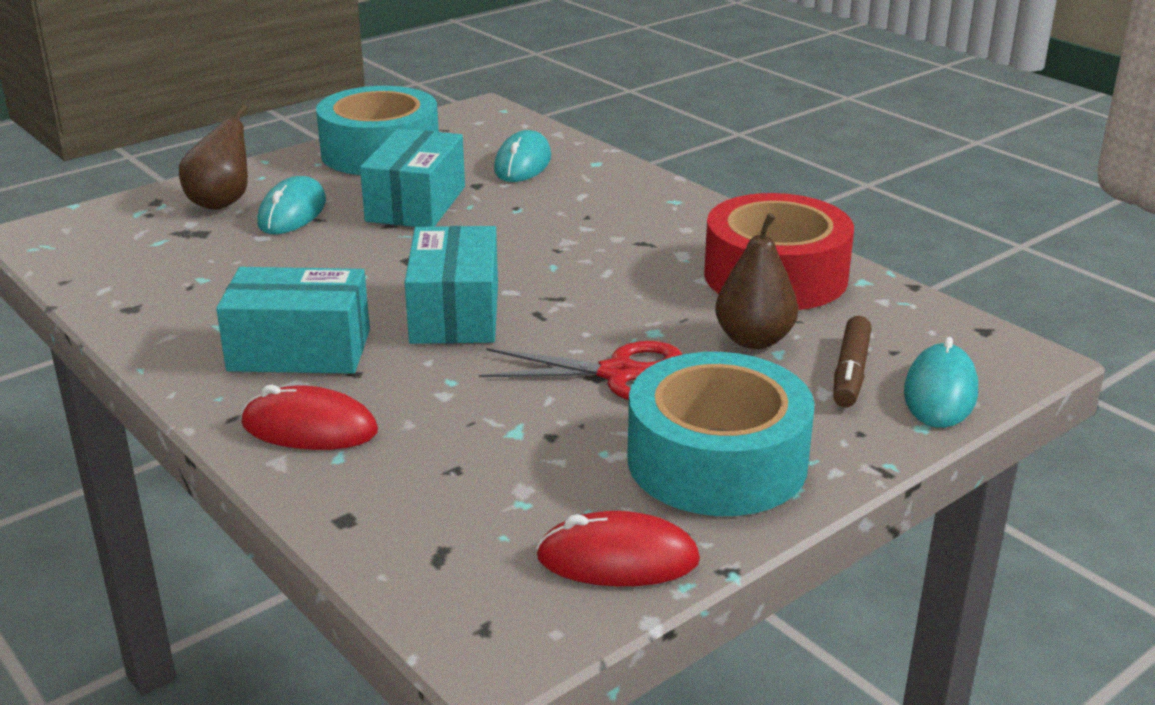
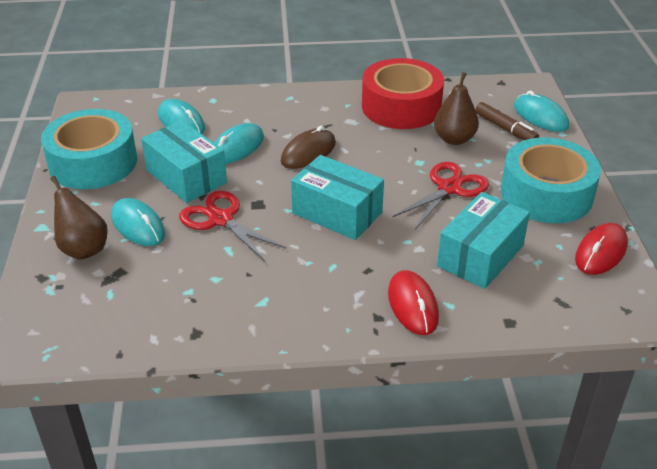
camera: 55 degrees left, 10 degrees up
turquoise box [216,267,370,374] -> turquoise box moved to [437,192,530,289]
red mouse [241,385,378,450] -> red mouse turned 60 degrees counterclockwise [388,270,439,335]
none -> red scissors [179,191,287,261]
none -> turquoise mouse [214,123,264,164]
none -> brown mouse [281,126,336,169]

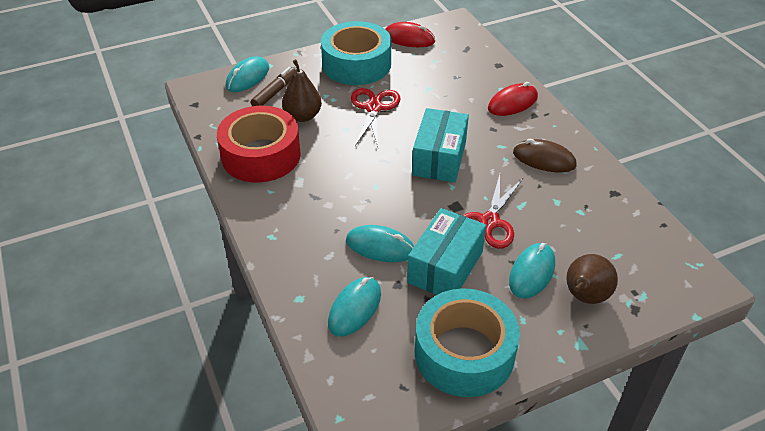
camera: 110 degrees left, 5 degrees up
brown mouse [281,126,336,169] -> brown mouse moved to [513,139,577,172]
red scissors [392,162,489,230] -> red scissors turned 75 degrees clockwise [351,88,400,147]
turquoise box [437,192,530,289] -> none

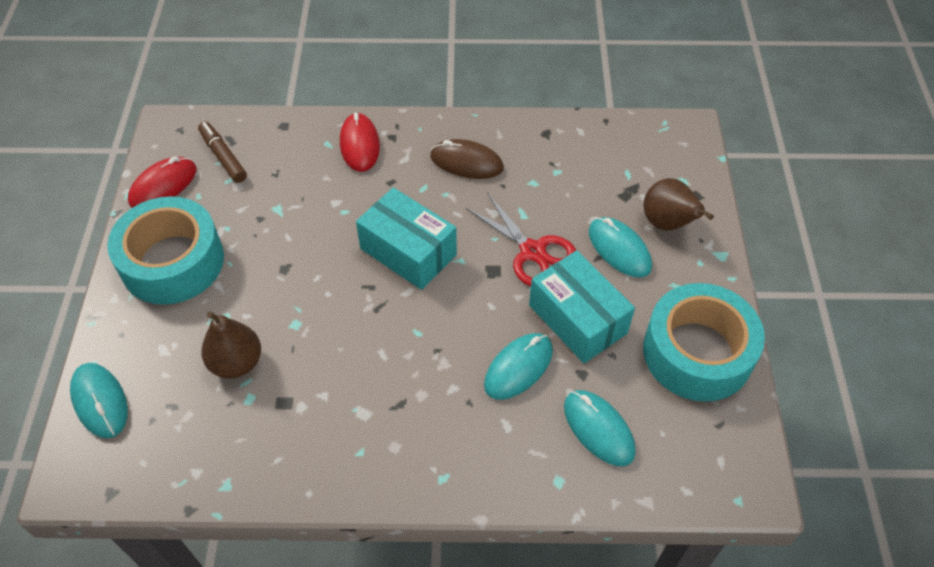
camera: 65 degrees left, 10 degrees up
red tape [217,106,301,183] -> none
brown marker [251,67,296,106] -> brown marker moved to [198,122,247,183]
red scissors [351,88,400,147] -> none
brown mouse [513,139,577,172] -> brown mouse turned 60 degrees clockwise [430,139,504,179]

